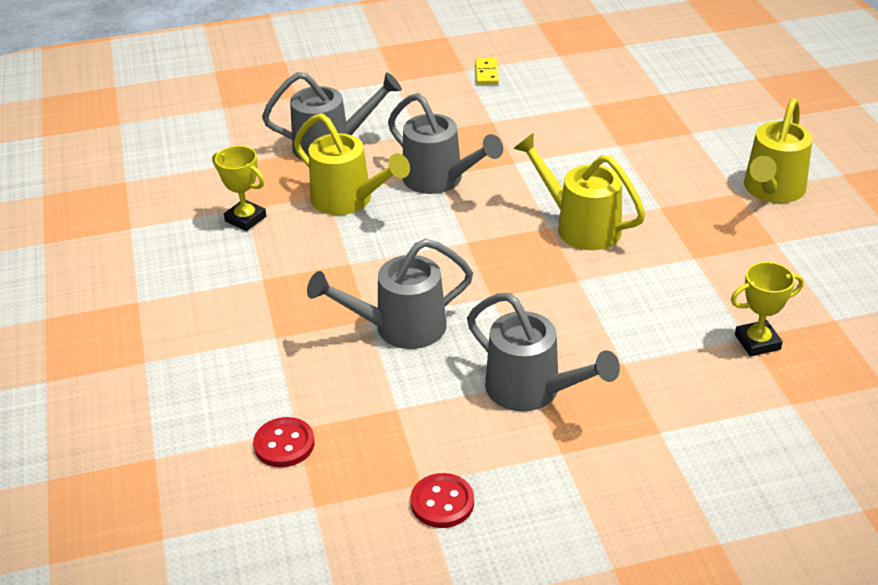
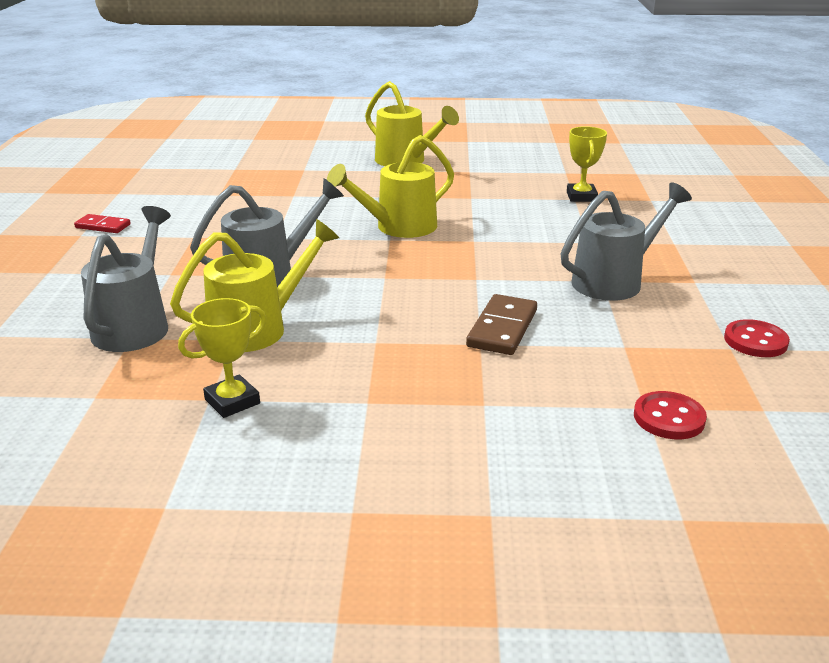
camera: 75 degrees left, 10 degrees down
grey watering can [307,239,473,349] -> brown domino [466,294,537,355]
yellow domino [475,58,499,85] -> red domino [74,214,131,233]

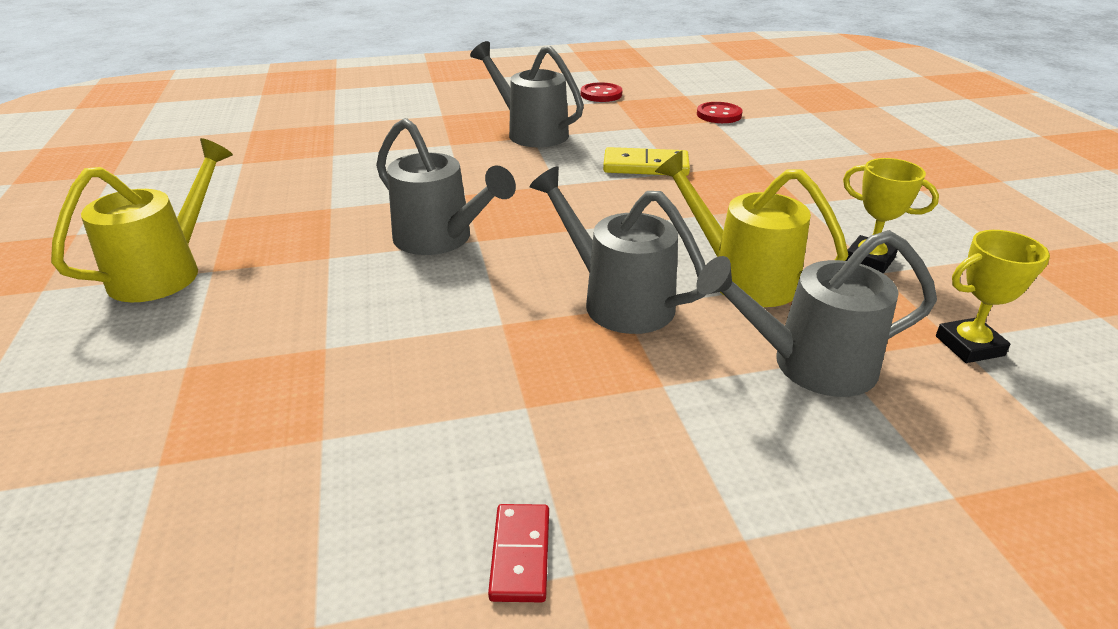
camera: 105 degrees left, 5 degrees up
yellow watering can [327,135,454,238] -> grey watering can [376,118,516,255]
brown domino [466,294,537,355] -> yellow domino [603,147,690,176]
yellow trophy [567,126,607,202] -> yellow trophy moved to [936,230,1050,363]

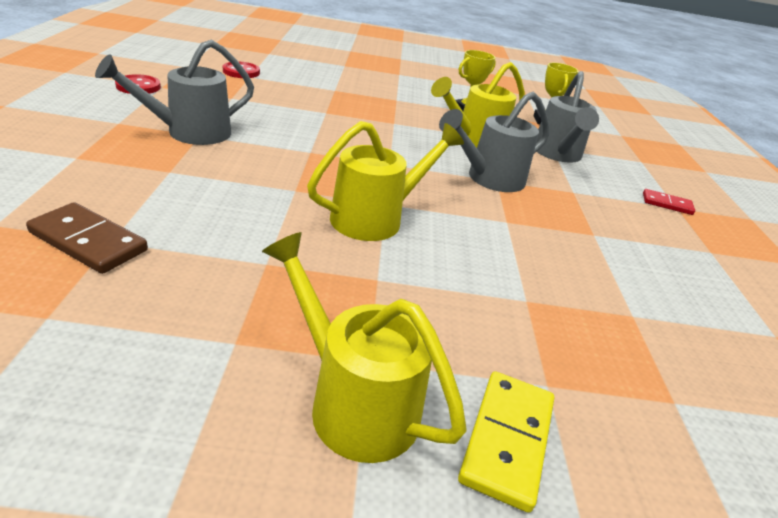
camera: 80 degrees left, 0 degrees up
grey watering can [376,118,516,255] -> yellow watering can [307,121,464,241]
red domino [488,504,549,602] -> red domino moved to [643,189,695,215]
yellow domino [603,147,690,176] -> yellow domino moved to [458,371,554,513]
none -> brown domino [26,202,148,274]

